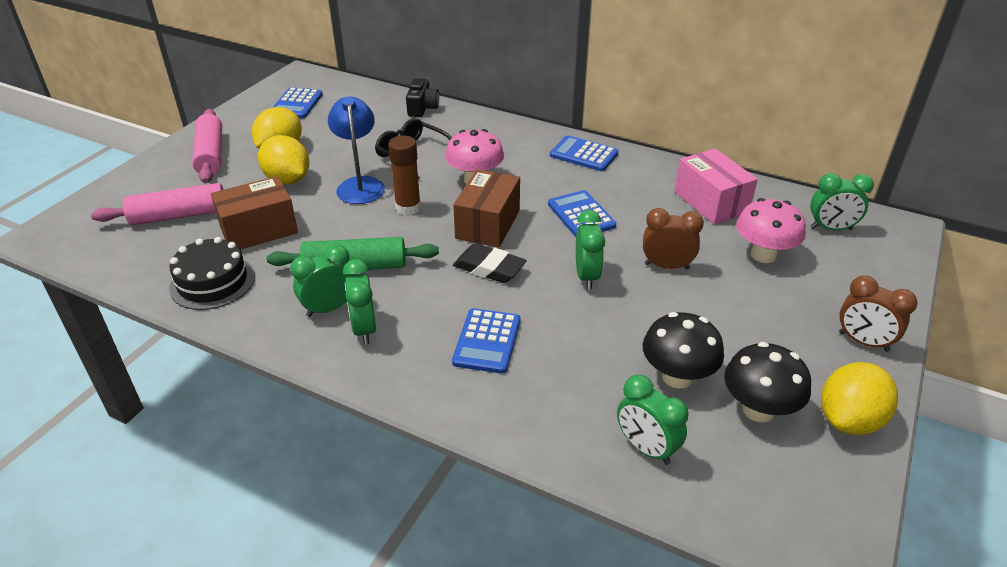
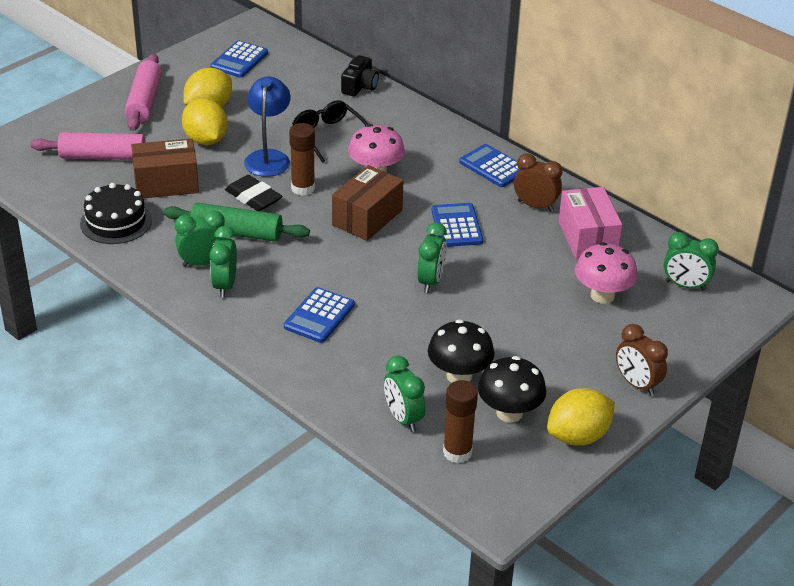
camera: 15 degrees right, 0 degrees up
black eraser [453,243,527,283] -> black eraser moved to [225,175,282,211]
brown clock [643,208,704,270] -> brown clock moved to [514,154,563,212]
none -> brown glue stick [443,380,478,463]

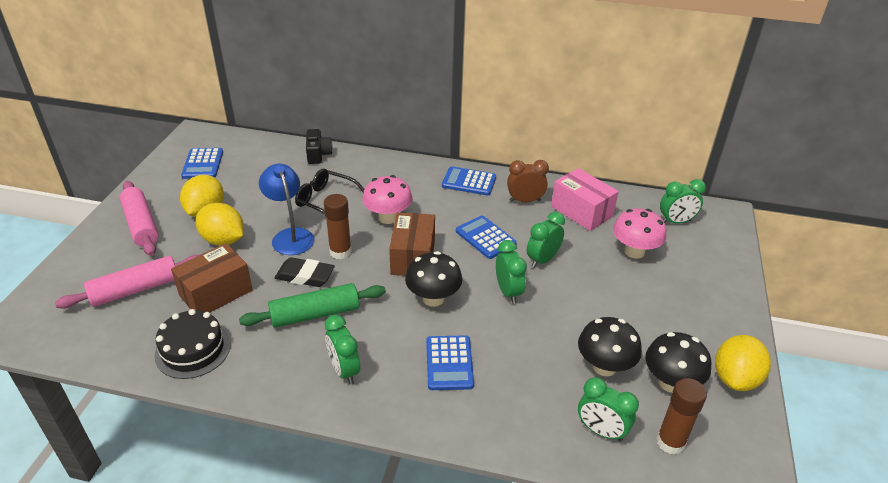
camera: 30 degrees left, 0 degrees up
green clock [175,211,226,267] -> green clock moved to [527,212,565,268]
brown clock [616,324,668,396] -> none
none -> black mushroom [405,251,462,307]

